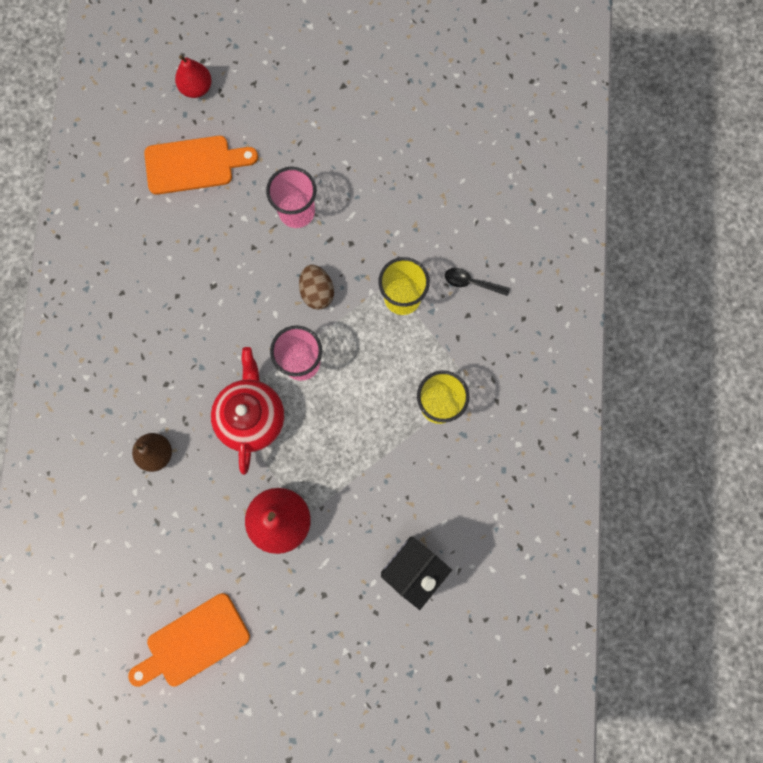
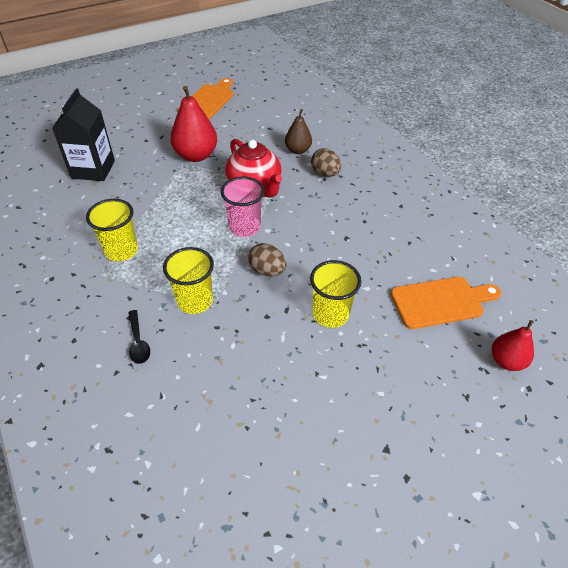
camera: 145 degrees right, 30 degrees down
orange cutting board [144,136,258,195] -> orange cutting board turned 150 degrees counterclockwise [391,277,501,329]
pink cup [266,167,317,228] -> yellow cup [310,260,361,328]
black spoon [445,268,510,296] -> black spoon turned 90 degrees clockwise [128,310,150,364]
none -> brown egg [311,148,341,177]

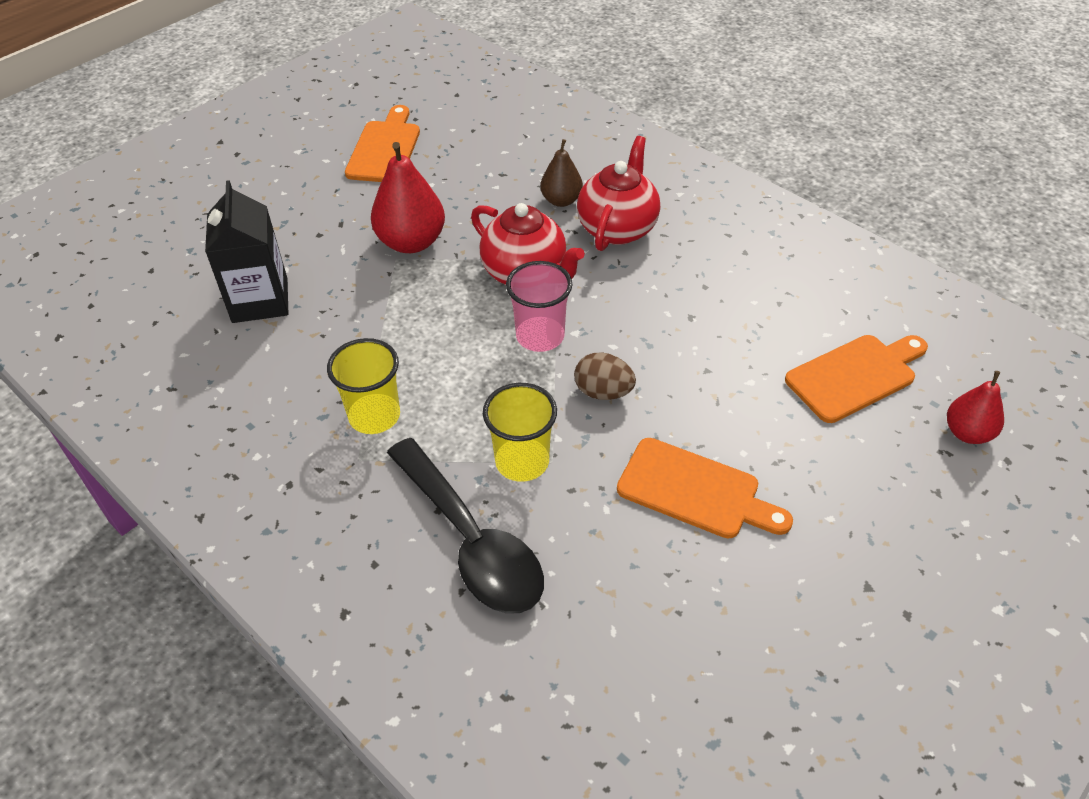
camera: 15 degrees left, 0 degrees up
black spoon [128,310,150,364] -> black spoon [387,438,544,613], size x2.40
yellow cup [310,260,361,328] -> none
brown egg [311,148,341,177] -> red teapot [577,136,660,251]
none -> orange cutting board [617,438,793,539]

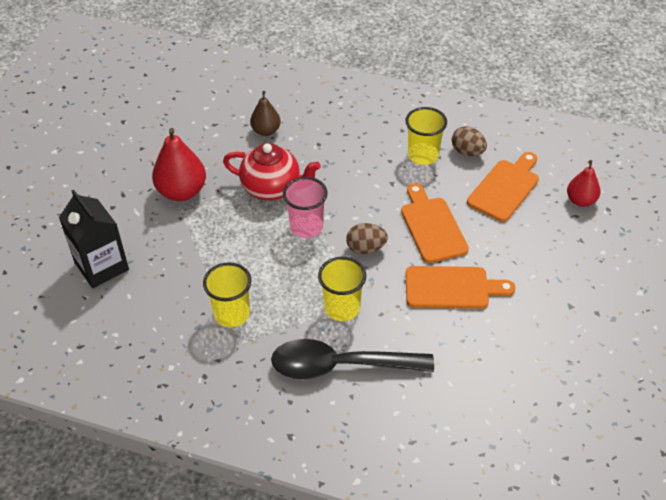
camera: 25 degrees left, 0 degrees up
orange cutting board [345,105,420,182] -> orange cutting board moved to [401,183,469,263]
black spoon [387,438,544,613] -> black spoon turned 150 degrees clockwise [271,339,434,379]
red teapot [577,136,660,251] -> none
none -> yellow cup [405,107,447,165]
none -> brown egg [452,126,487,156]

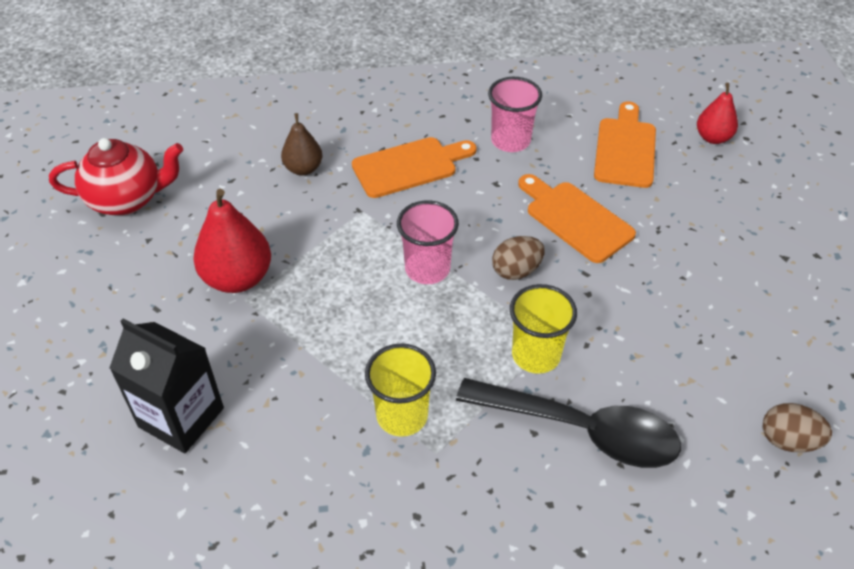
camera: 25 degrees left, 0 degrees up
red teapot [223,143,321,201] -> red teapot moved to [49,138,183,215]
black spoon [271,339,434,379] -> black spoon turned 135 degrees counterclockwise [456,378,681,468]
yellow cup [405,107,447,165] -> pink cup [488,77,542,152]
orange cutting board [406,266,516,309] -> orange cutting board moved to [352,137,477,198]
brown egg [452,126,487,156] -> brown egg moved to [763,403,832,452]

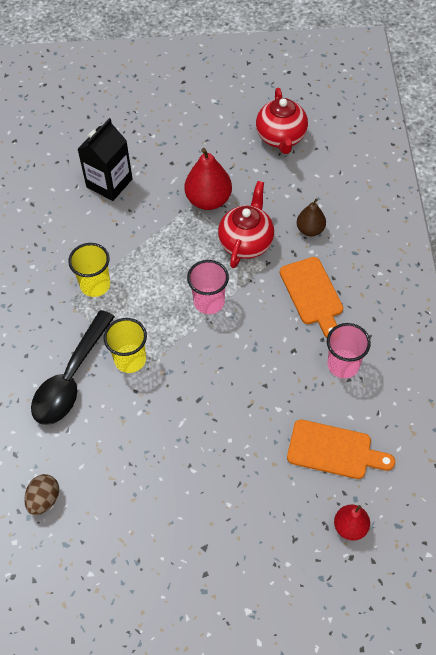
camera: 95 degrees right, 10 degrees up
brown egg [492,236,545,280] -> none
orange cutting board [518,174,636,263] -> none
none -> red teapot [218,181,274,268]

